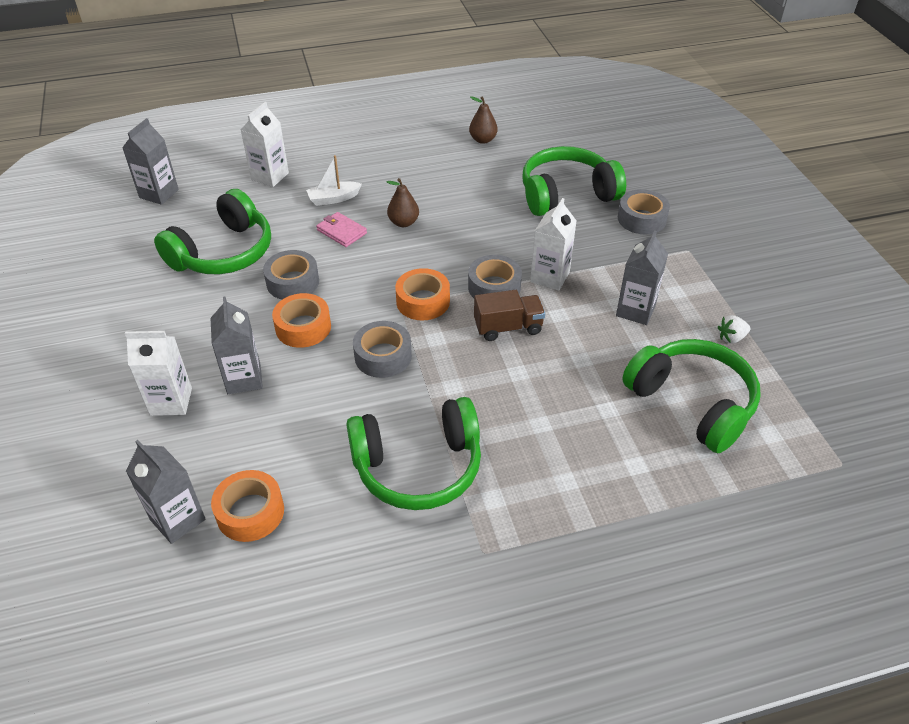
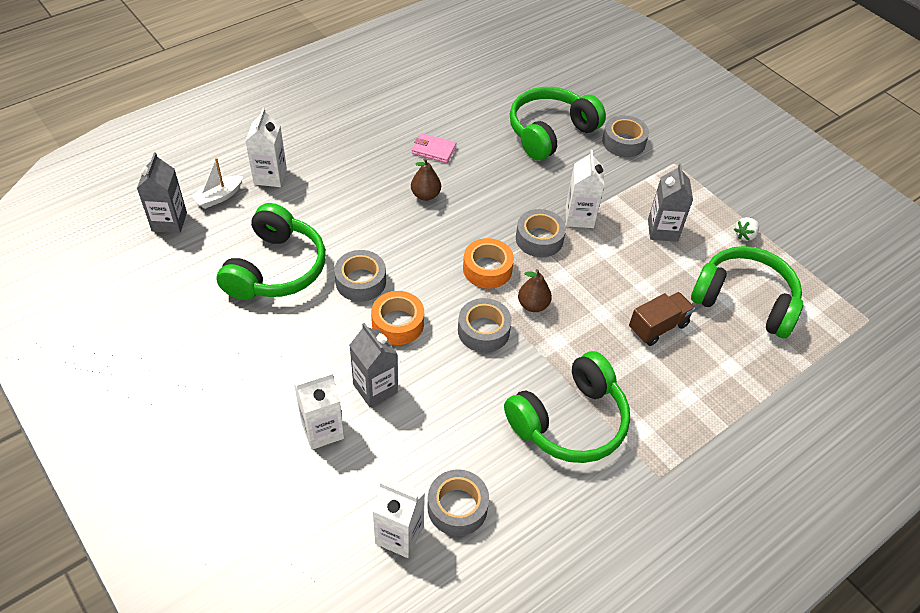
camera: 25 degrees left, 5 degrees up
grey carton [126,440,205,544] -> white carton [372,478,425,558]
orange tape [211,470,284,542] -> grey tape [427,469,489,536]
white boat [306,155,362,206] -> white boat moved to [191,157,243,209]
pink wallet [316,212,367,247] -> pink wallet moved to [412,133,456,163]
brown pear [469,96,498,144] -> brown pear moved to [518,269,552,312]
brown truck [474,290,545,341] -> brown truck moved to [629,292,695,346]

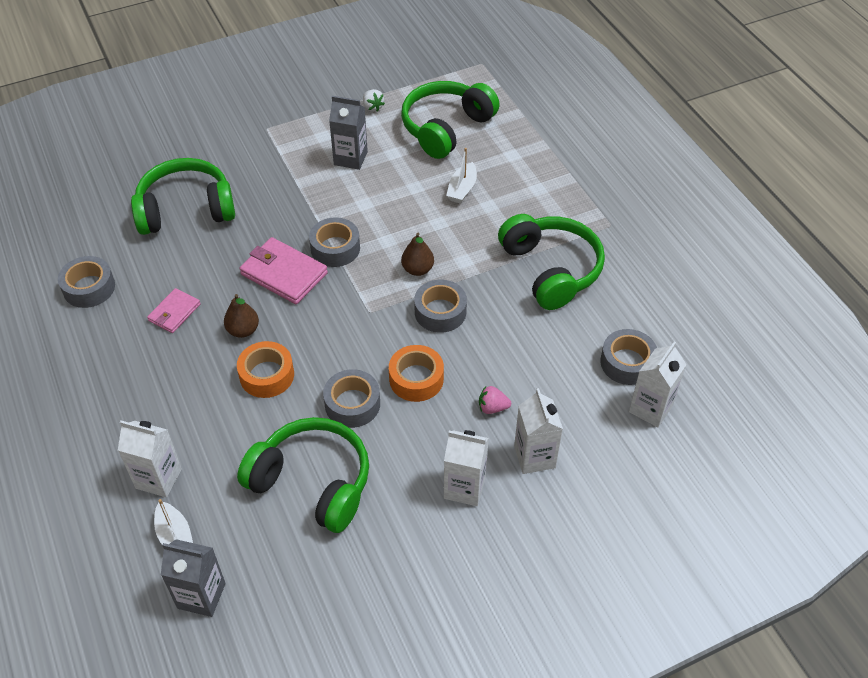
camera: 75 degrees left, 0 degrees up
grey carton [349,323,398,407] -> pink strawberry [479,386,511,414]
orange tape [463,238,514,289] -> orange tape moved to [237,341,294,398]
green headphones [510,87,606,160] -> green headphones turned 105 degrees clockwise [131,158,235,235]
white carton [566,150,604,228] -> white carton moved to [444,430,489,506]
grey tape [602,115,649,157] -> grey tape moved to [58,256,115,308]
brown truck [629,292,695,346] -> white boat [446,148,477,204]
none -> pink wallet [240,237,328,304]

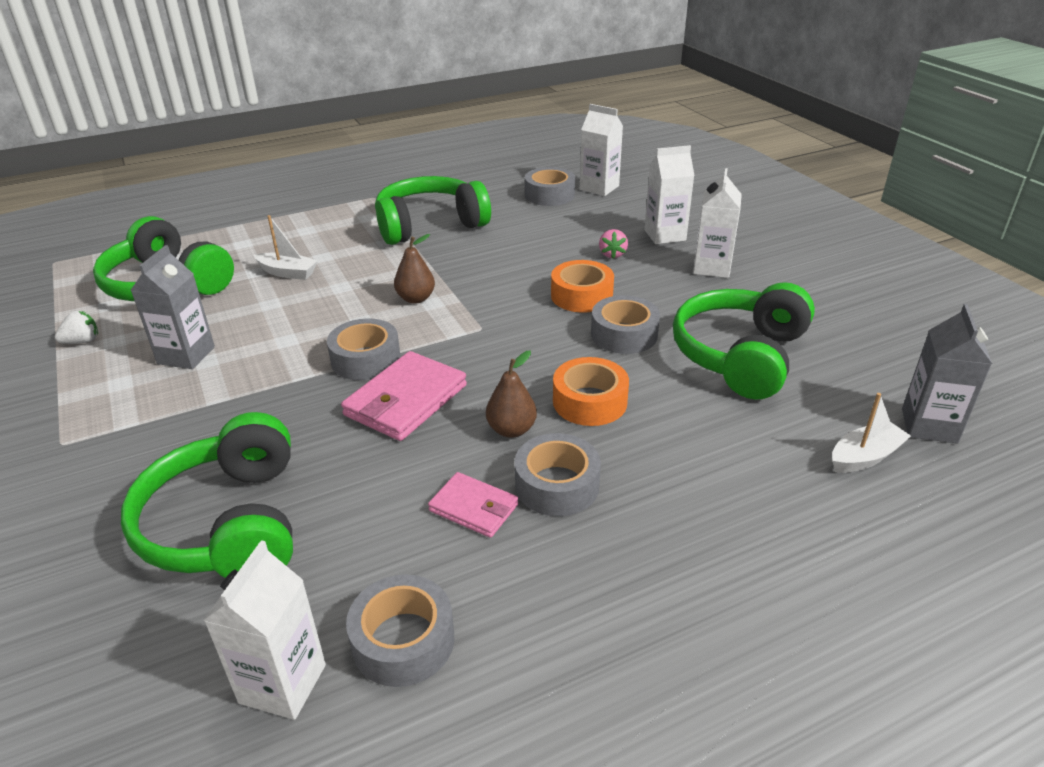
camera: 90 degrees left, 15 degrees down
white carton [118,421,182,497] -> white carton moved to [203,540,326,720]
grey tape [414,280,467,333] -> grey tape moved to [515,433,601,516]

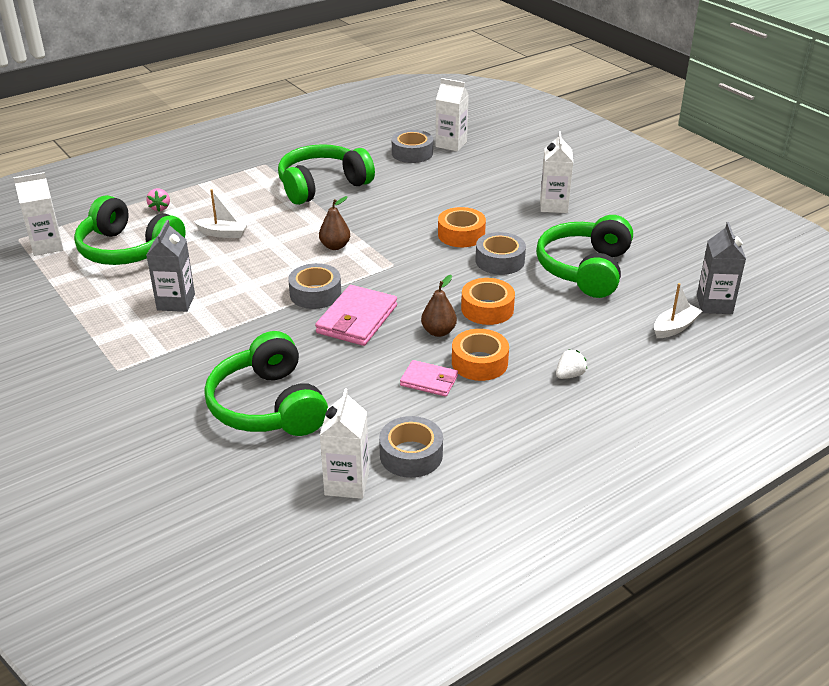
camera: 10 degrees left, 0 degrees up
white strawberry [55,311,98,344] -> white strawberry moved to [556,349,587,379]
grey tape [515,433,601,516] -> orange tape [452,329,509,381]
pink strawberry [599,229,628,259] -> pink strawberry moved to [146,188,170,211]
white carton [644,145,695,244] -> white carton moved to [13,172,64,256]

